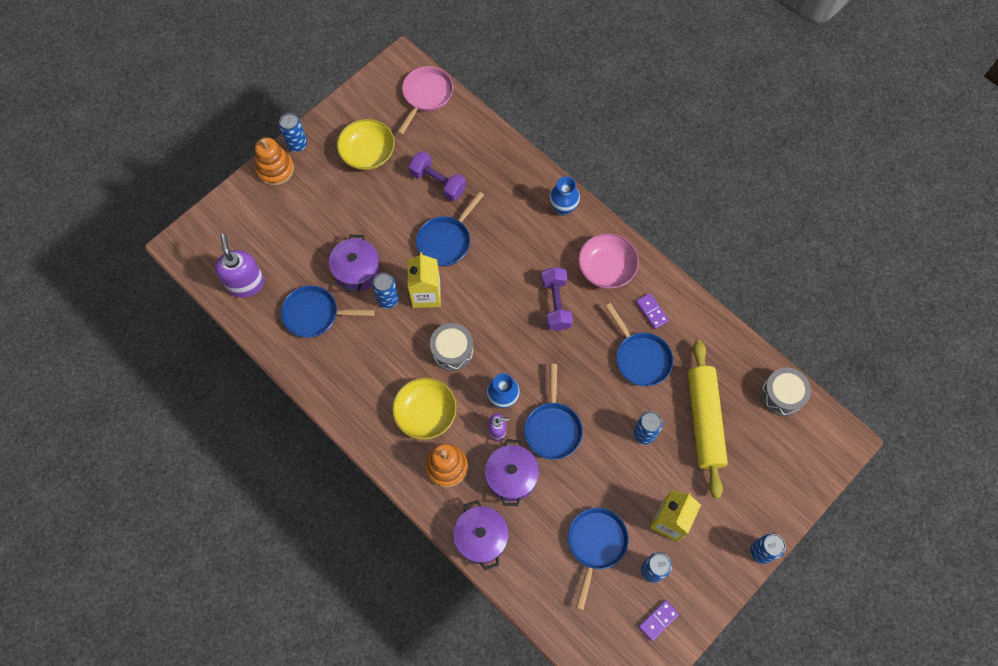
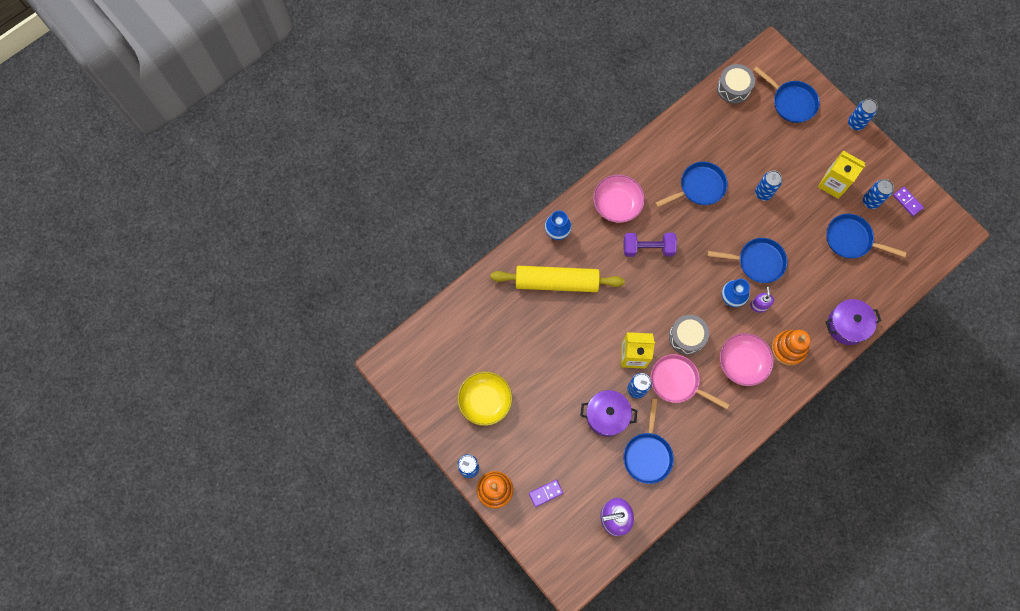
camera: 85 degrees left, 5 degrees up
yellow bowl [392,378,457,440] -> pink bowl [719,333,774,386]
pink pan [397,66,453,135] -> pink pan moved to [650,354,729,409]
purple dumbbell [409,151,466,201] -> none
blue pan [416,191,484,266] -> blue pan moved to [753,66,820,123]
purple pot [485,439,539,506] -> none
purple domino [636,293,669,329] -> purple domino moved to [529,479,563,507]
yellow rolling pin [688,340,728,499] -> yellow rolling pin moved to [490,266,625,292]

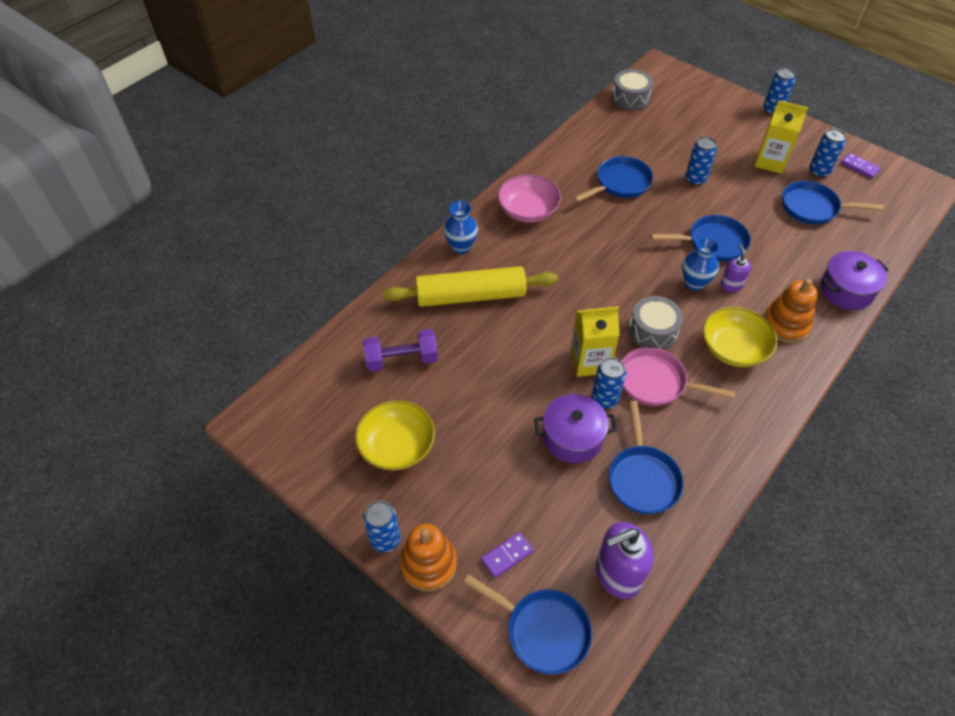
camera: 10 degrees left, 20 degrees down
purple dumbbell [623,233,677,257] -> purple dumbbell moved to [363,329,438,372]
pink bowl [719,333,774,386] -> yellow bowl [703,307,777,367]
blue pan [753,66,820,123] -> blue pan moved to [463,574,592,675]

